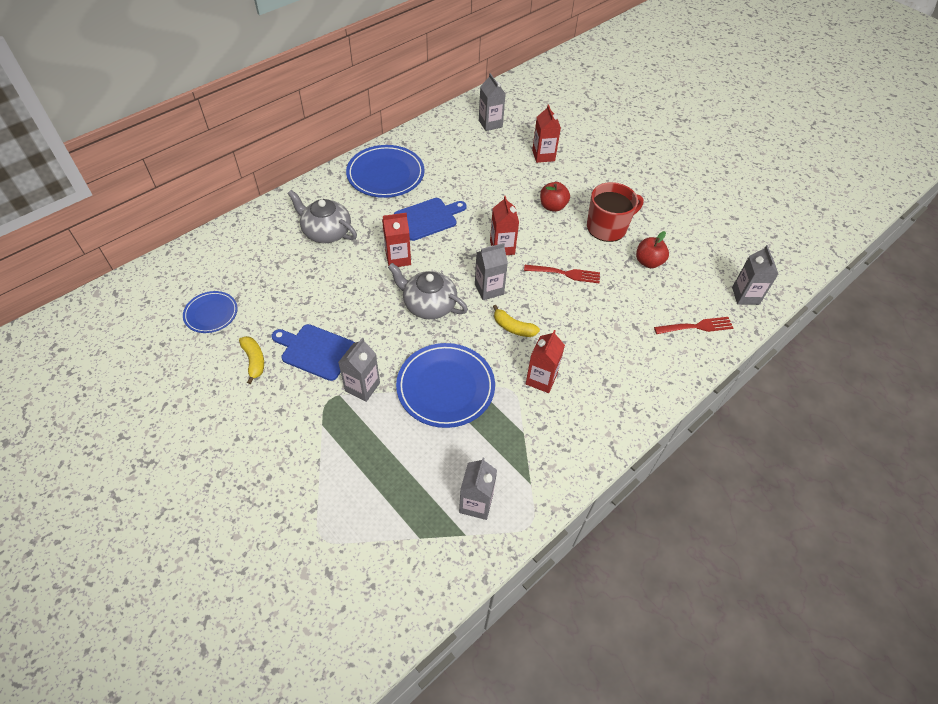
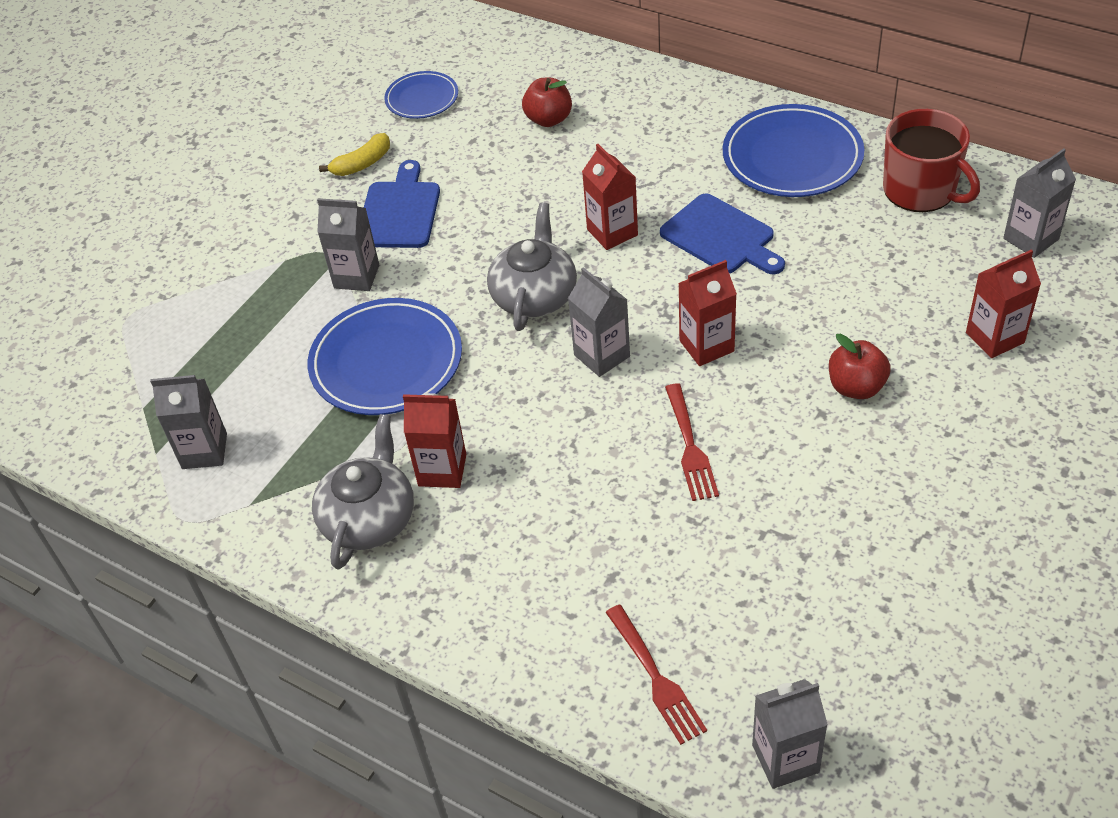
camera: 80 degrees right, 5 degrees down
grey teapot [288,190,357,243] -> grey teapot moved to [312,414,414,569]
yellow banana [493,305,540,337] -> none
red mug [587,182,644,242] -> red mug moved to [883,109,980,212]
red apple [636,231,669,268] -> red apple moved to [522,78,572,127]

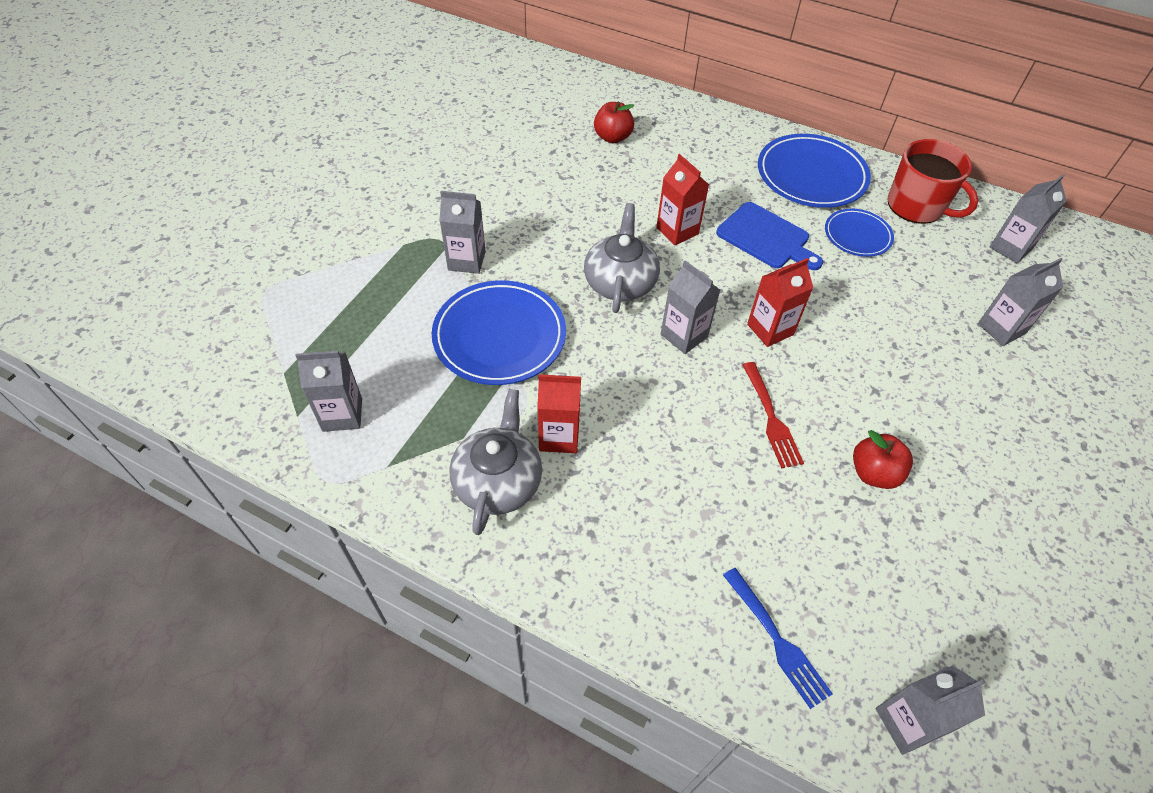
camera: 10 degrees left, 5 degrees up
yellow banana [319,133,390,176] -> none
blue cutting board [364,160,440,248] -> none
blue plate [384,71,458,119] -> blue plate moved to [825,209,894,257]
red fork [605,605,707,745] -> blue fork [723,568,833,709]
red apple [829,334,891,399] -> red apple moved to [853,430,913,489]
red carton [966,250,1041,358] -> grey carton [978,258,1063,346]

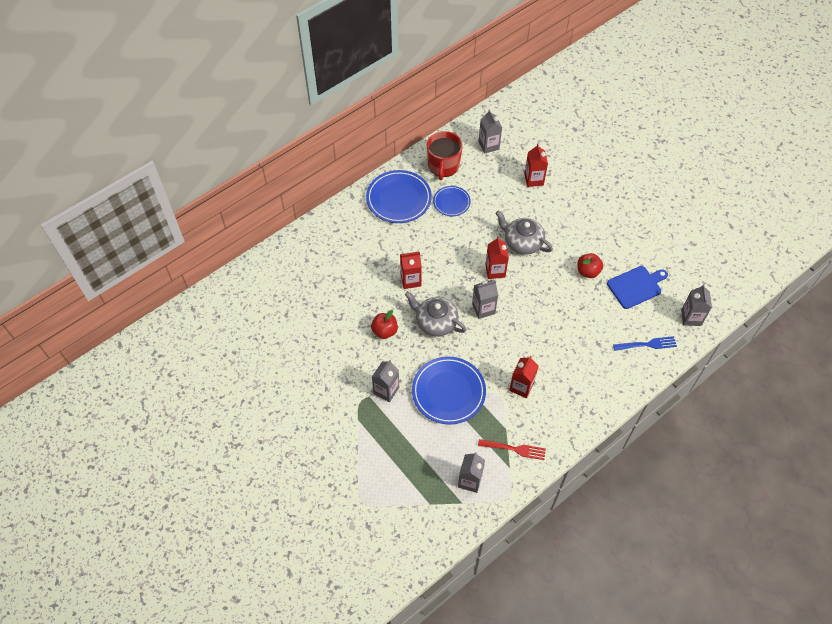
camera: 65 degrees left, 5 degrees up
grey teapot [449,389,542,535] -> grey teapot moved to [495,210,553,255]
red apple [594,102,634,143] -> red apple moved to [371,310,398,339]
blue cutting board [716,202,823,270] -> blue cutting board moved to [607,266,668,309]
red fork [743,362,804,469] -> red fork moved to [478,439,546,460]
red mug [888,139,979,224] -> red mug turned 120 degrees clockwise [427,131,463,180]
grey carton [978,258,1063,346] -> red carton [524,144,548,187]

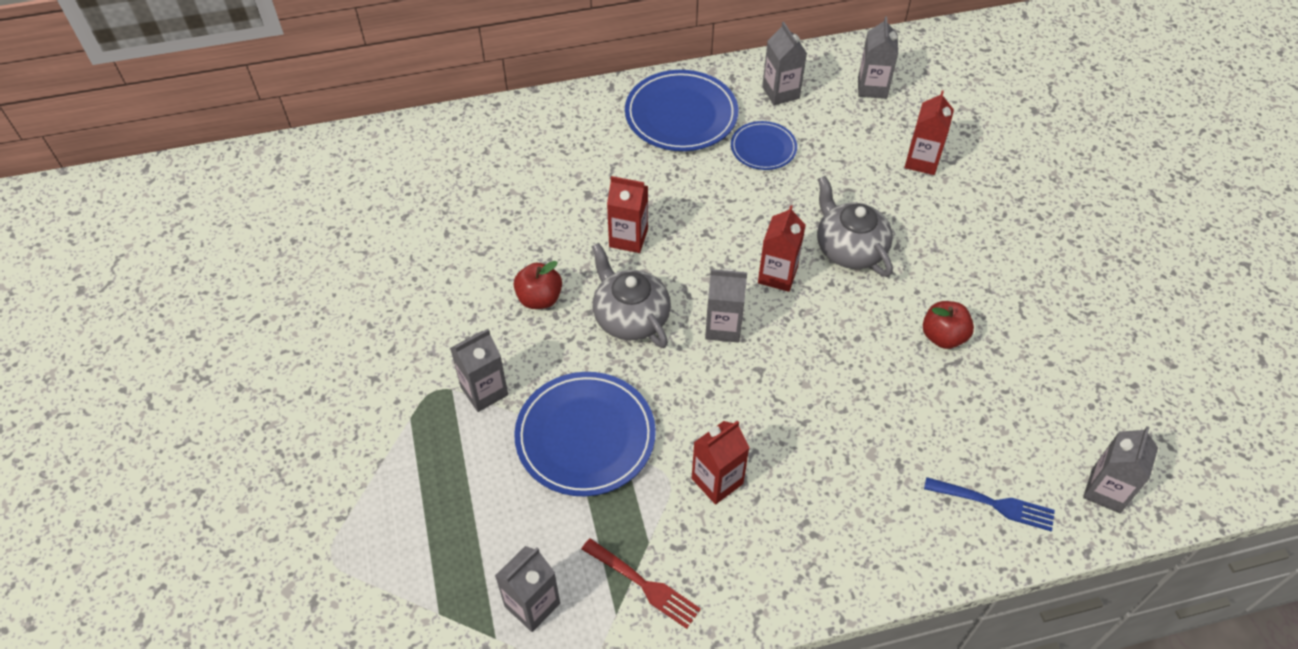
camera: 25 degrees right, 5 degrees down
red mug [427,131,463,180] -> grey carton [762,22,807,105]
blue cutting board [607,266,668,309] -> none

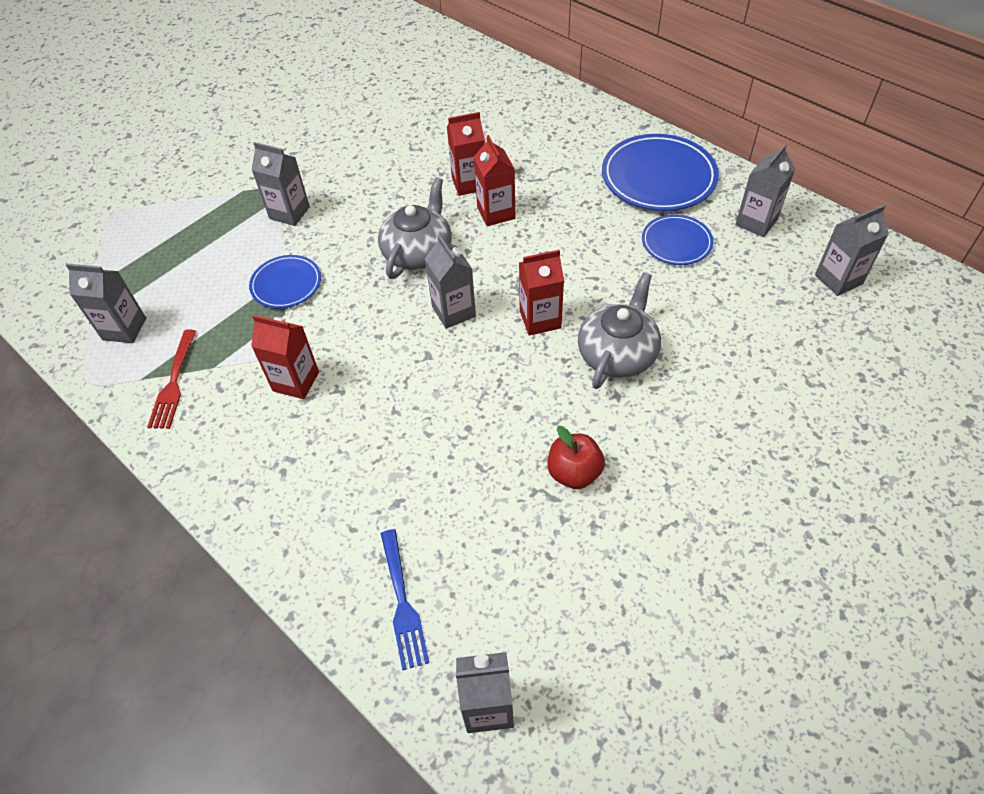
camera: 60 degrees right, 0 degrees up
red apple [514,261,562,309] -> none
blue plate [514,372,656,496] -> blue plate [249,255,321,308], size x0.57
red carton [905,90,954,175] -> red carton moved to [447,112,485,196]

